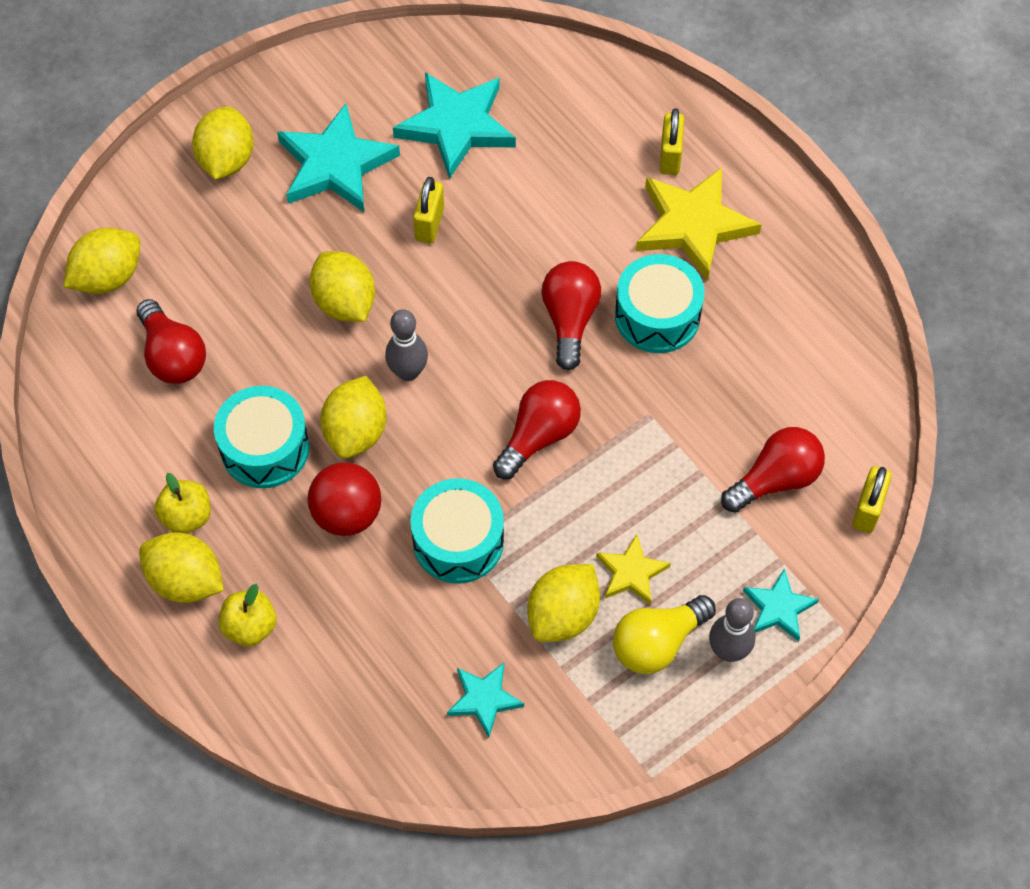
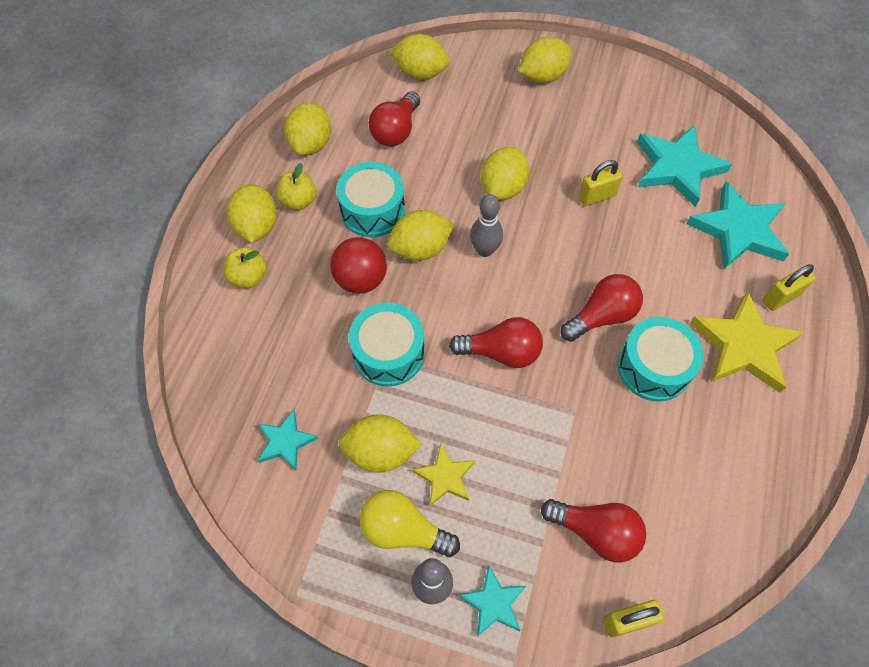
camera: 55 degrees right, 0 degrees up
turquoise star [277,103,400,212] -> turquoise star moved to [686,182,789,269]
none -> yellow lemon [284,103,331,155]

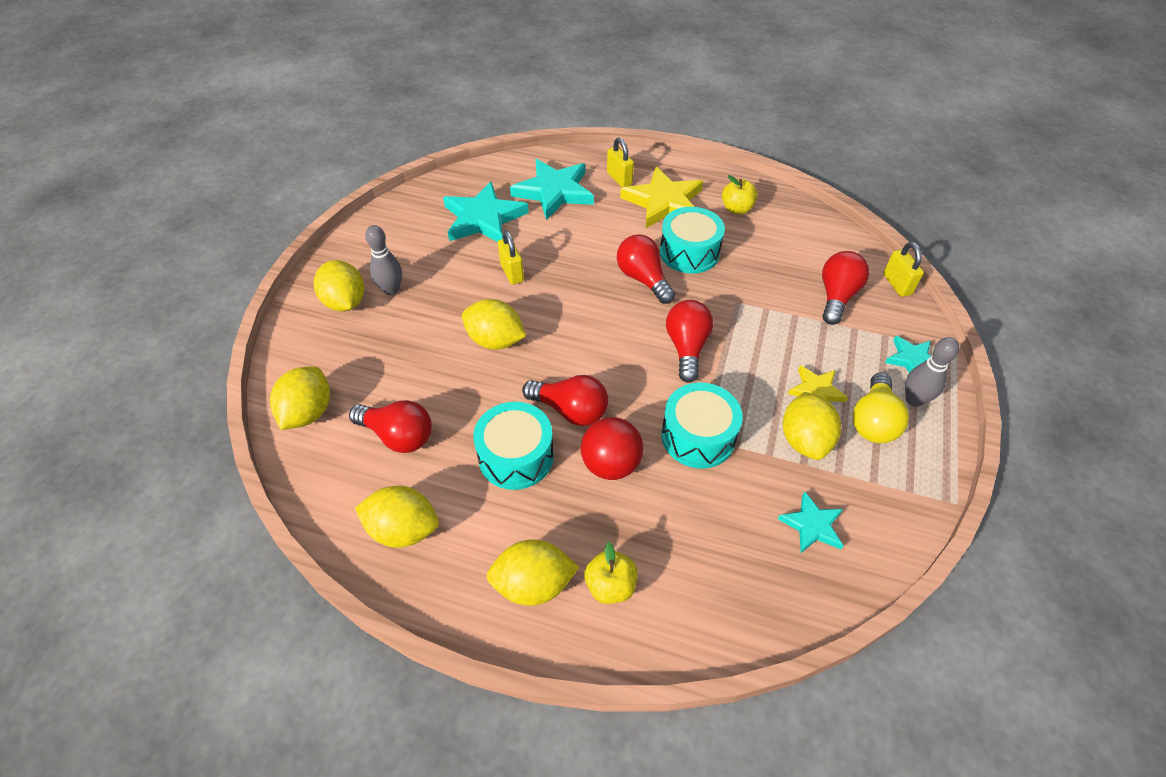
camera: 90 degrees left, 10 degrees down
yellow apple [276,163,316,210] -> yellow apple moved to [722,175,758,214]
yellow lemon [387,210,454,261] -> red light bulb [522,375,608,426]
grey bowling pin [470,194,503,257] -> grey bowling pin moved to [365,225,402,295]

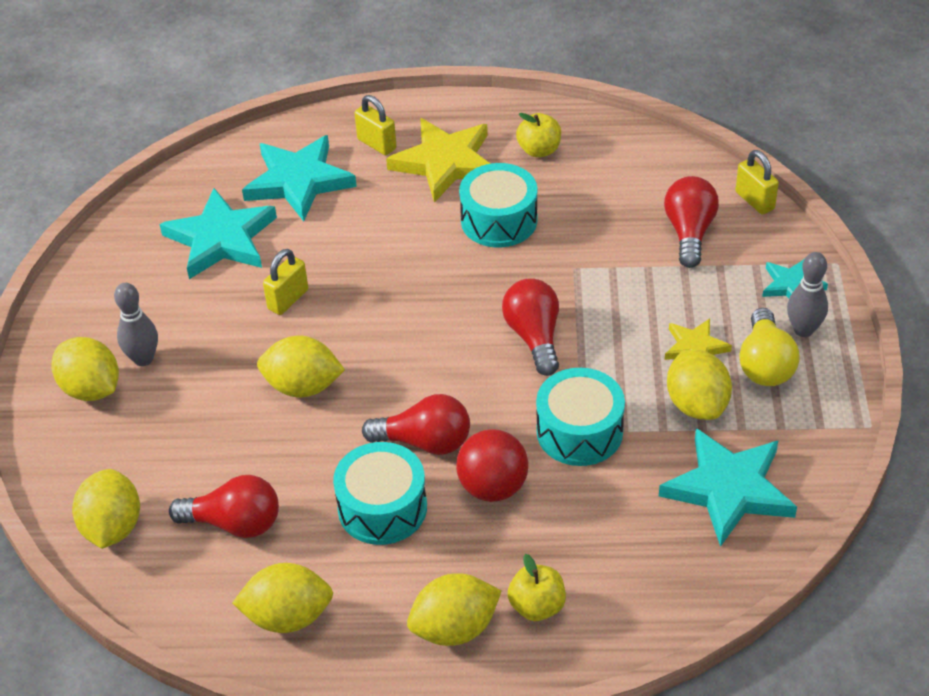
camera: 15 degrees left, 5 degrees down
yellow padlock [498,230,524,285] -> yellow padlock turned 75 degrees clockwise [263,249,308,315]
red light bulb [617,234,675,304] -> none
turquoise star [778,491,844,553] -> turquoise star [659,428,797,547], size x1.85

